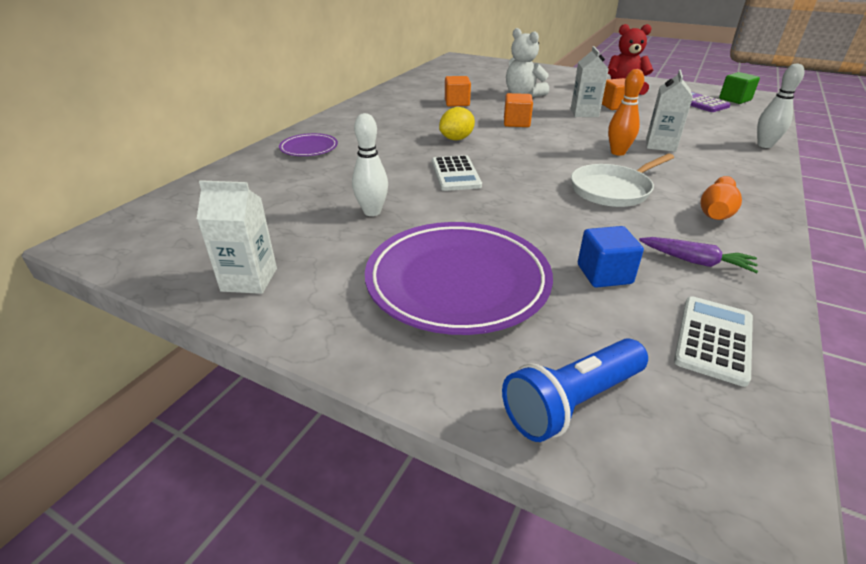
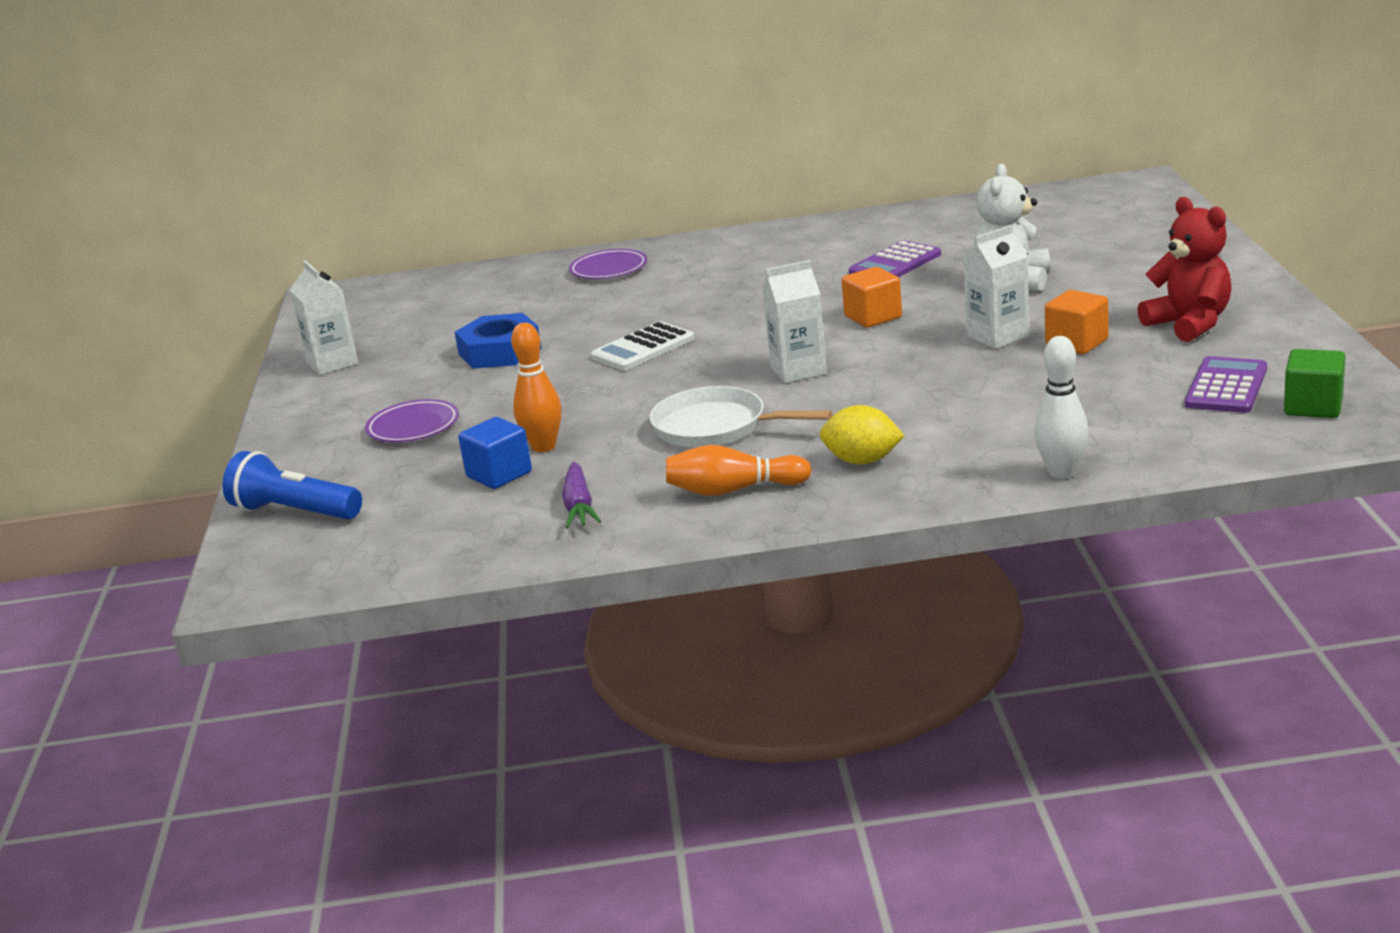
camera: 60 degrees right, 10 degrees down
white bowling pin [352,113,388,216] -> blue nut [455,313,542,368]
purple plate [365,222,553,335] -> purple plate [365,399,459,442], size x0.48
yellow lemon [439,107,475,140] -> yellow lemon moved to [820,405,904,465]
orange cube [445,76,471,106] -> purple calculator [849,240,941,277]
orange bowling pin [608,69,644,156] -> orange bowling pin moved to [511,323,561,452]
white carton [646,70,693,152] -> white carton moved to [762,260,827,383]
white calculator [674,296,753,387] -> none

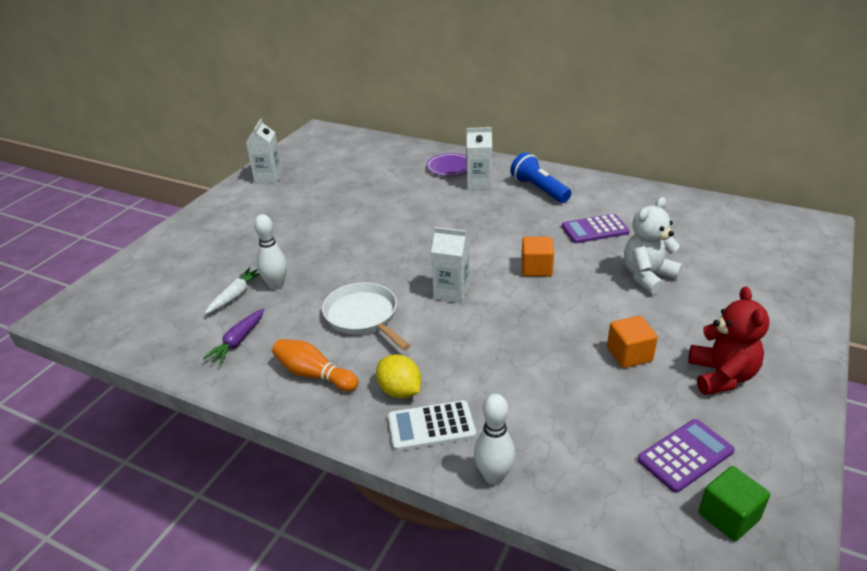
camera: 30 degrees right, 10 degrees up
blue flashlight [222,451,362,520] -> blue flashlight moved to [510,152,571,203]
purple plate [365,399,459,442] -> none
blue nut [455,313,542,368] -> none
blue cube [458,417,532,489] -> white carrot [205,267,260,314]
orange bowling pin [511,323,561,452] -> white bowling pin [254,214,287,290]
white calculator [591,321,695,370] -> white calculator moved to [388,400,476,451]
white carton [963,225,1030,349] -> white carton moved to [466,127,492,190]

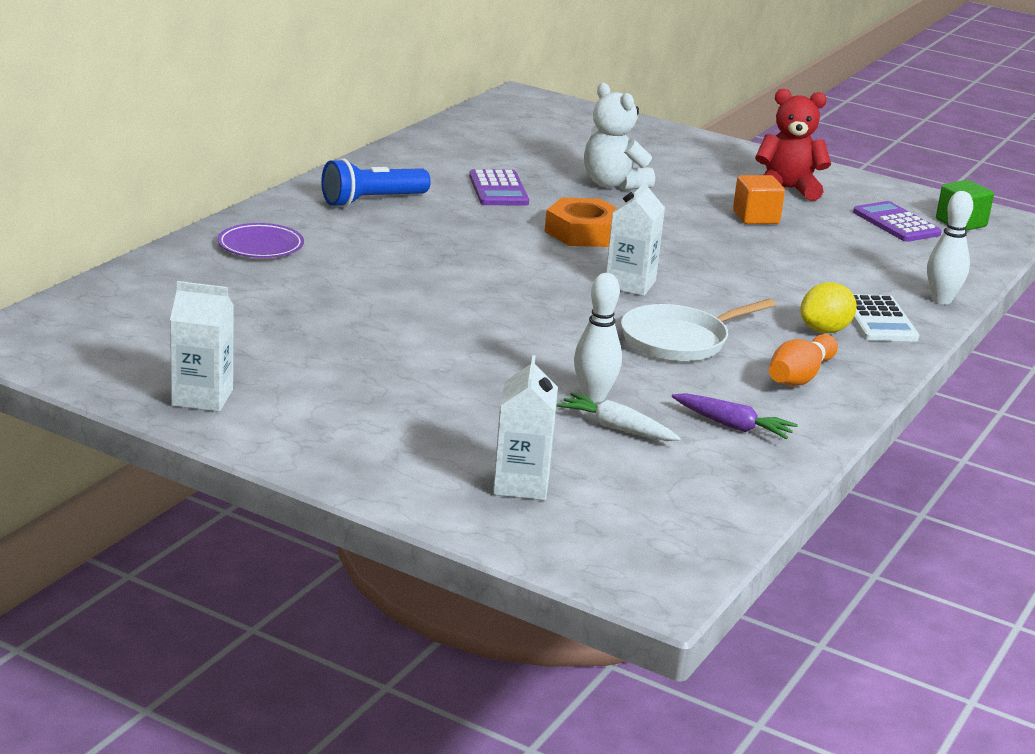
camera: 90 degrees left, 10 degrees down
white carton [466,127,492,190] -> white carton moved to [493,355,558,500]
orange cube [521,237,554,277] -> orange nut [545,198,617,247]

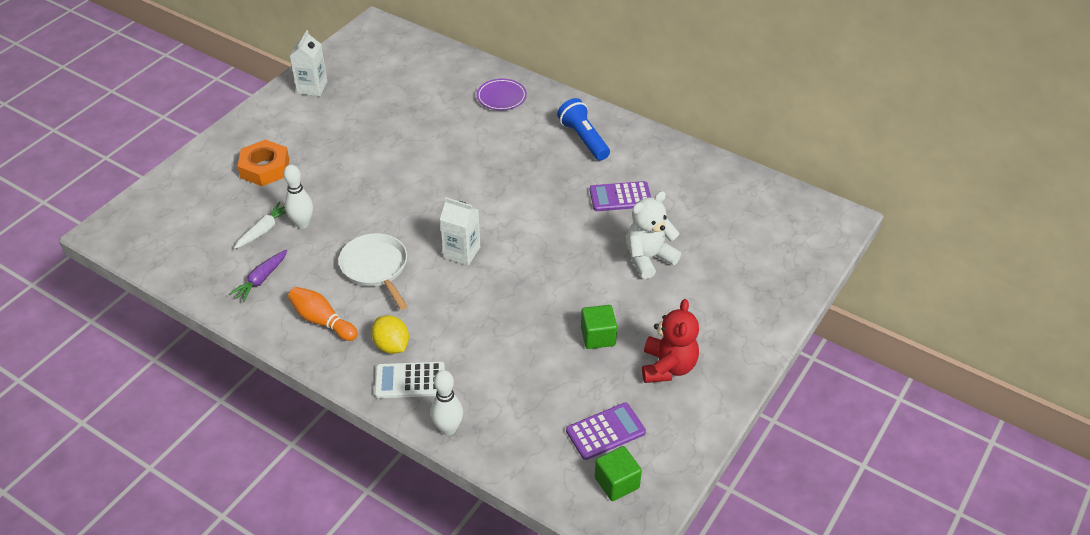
camera: 95 degrees right, 20 degrees up
white carton [493,355,558,500] -> none
orange nut [545,198,617,247] -> orange nut moved to [237,139,289,186]
orange cube [733,175,785,224] -> green cube [581,305,617,349]

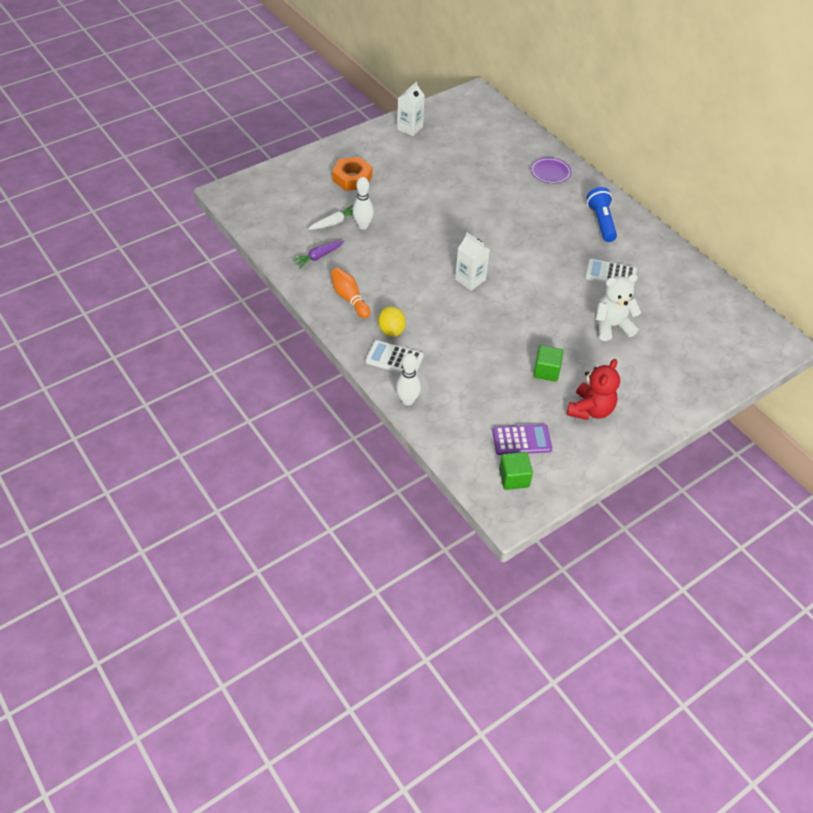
camera: 20 degrees right, 5 degrees up
white pan [338,233,407,310] -> none
purple calculator [590,181,651,211] -> white calculator [585,259,637,286]

